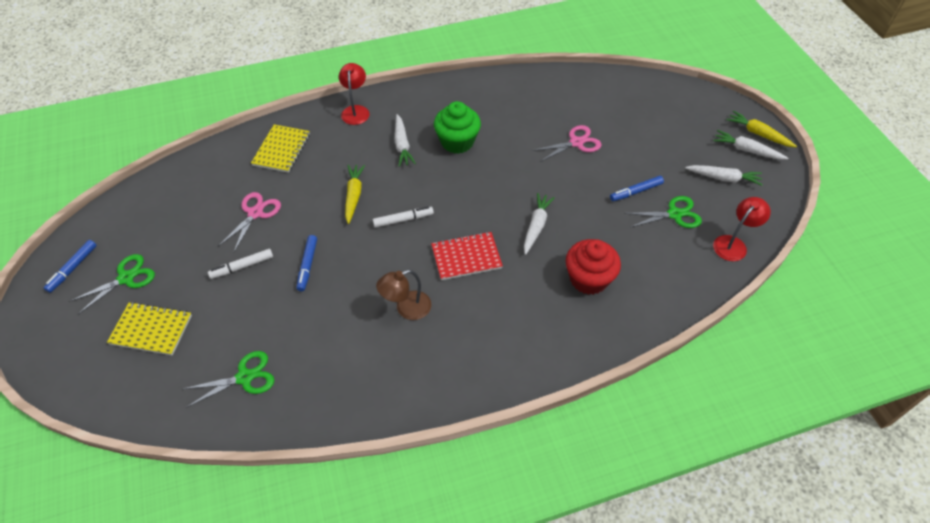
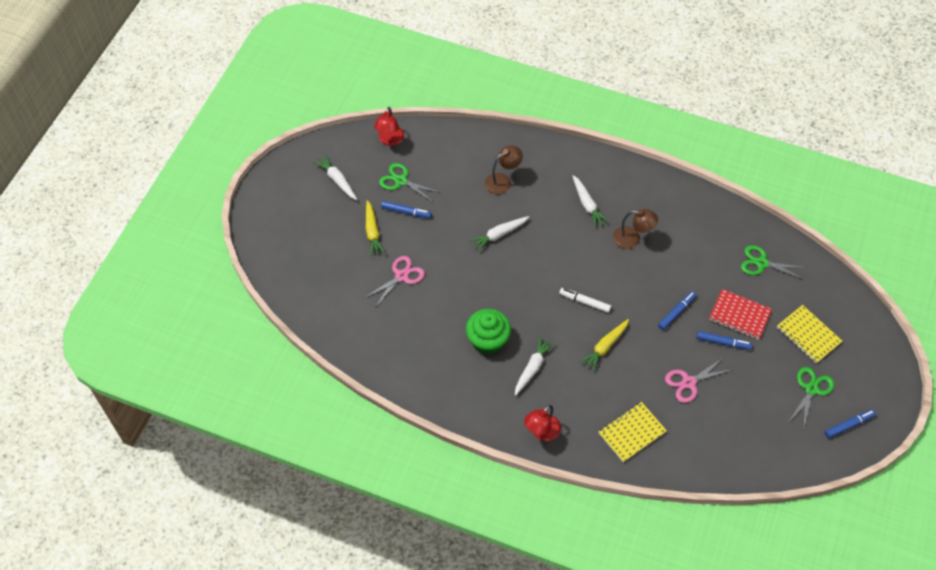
camera: 140 degrees left, 5 degrees up
green scissors [69,254,155,314] -> green scissors turned 120 degrees clockwise [788,367,834,430]
white marker [208,249,273,279] -> blue marker [697,331,752,350]
red notebook [431,232,503,280] -> red notebook moved to [709,289,772,340]
pink scissors [532,125,602,162] -> pink scissors turned 120 degrees clockwise [364,256,425,307]
red cupcake [566,239,621,295] -> brown lamp [485,146,523,195]
white carrot [713,130,789,160] -> white carrot moved to [573,175,609,228]
red lamp [713,197,771,261] -> red lamp turned 75 degrees counterclockwise [374,107,404,146]
yellow carrot [726,111,797,147] -> yellow carrot moved to [366,200,386,256]

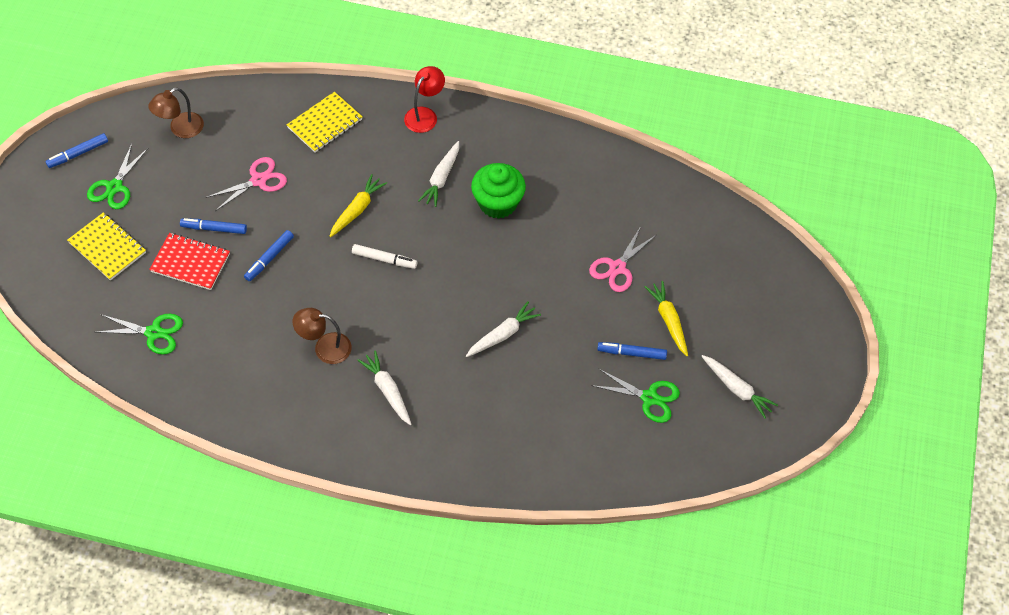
camera: 170 degrees right, 0 degrees up
red lamp [374,107,404,146] -> none
brown lamp [485,146,523,195] -> brown lamp moved to [148,87,204,138]

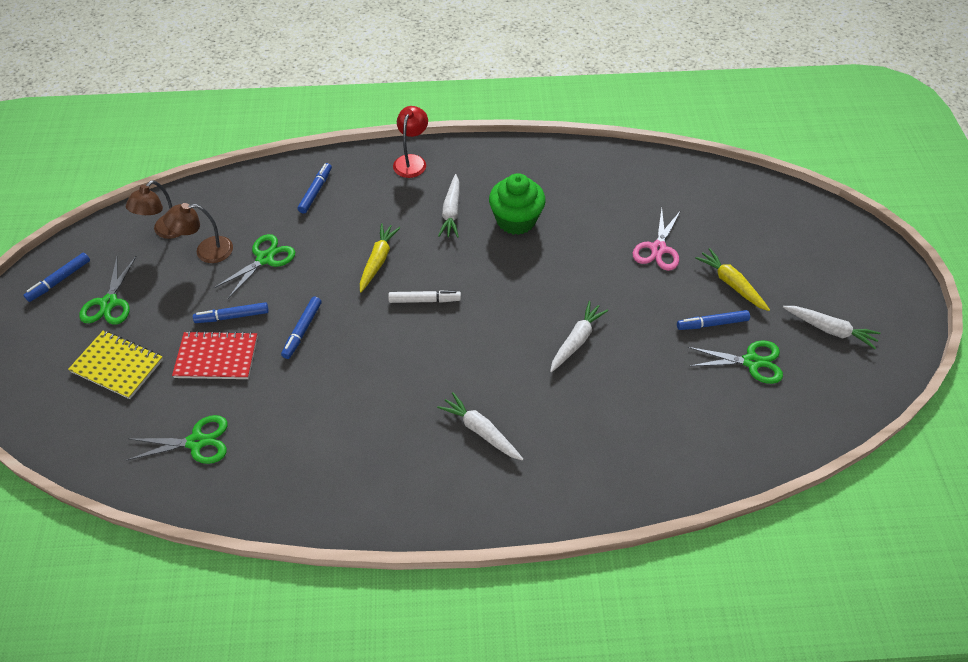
camera: 15 degrees left, 5 degrees down
pink scissors [206,157,287,211] -> green scissors [214,234,295,299]
yellow notebook [287,92,362,152] -> blue marker [297,163,332,213]
brown lamp [292,308,352,364] -> brown lamp moved to [163,203,233,263]

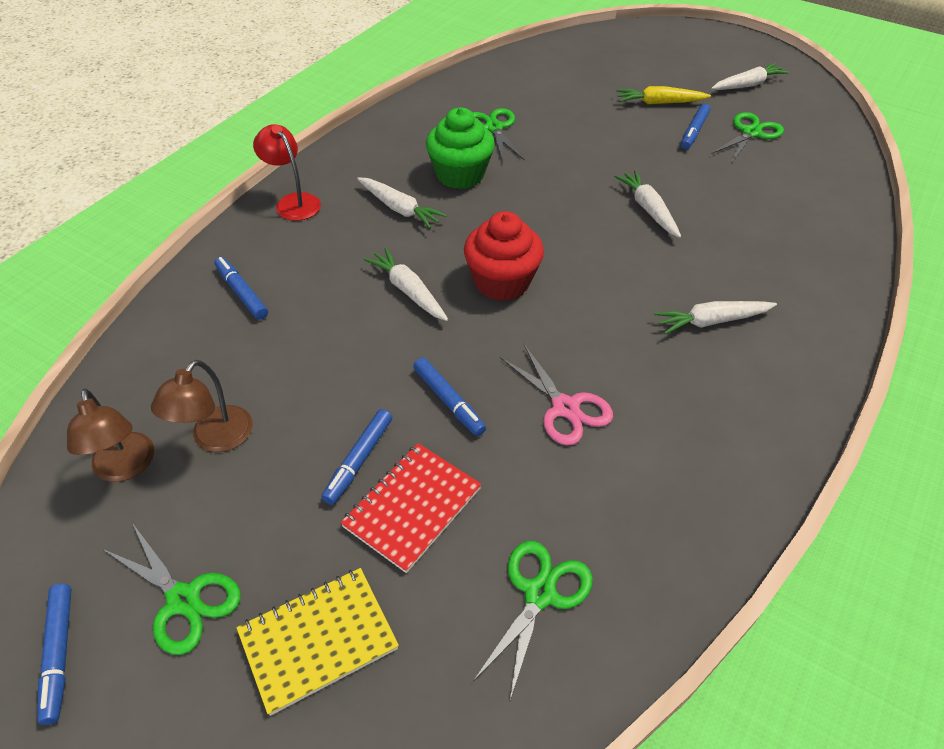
camera: 55 degrees left, 5 degrees down
green scissors [214,234,295,299] -> green scissors moved to [472,108,525,162]
yellow carrot [360,223,400,292] -> white carrot [364,248,448,321]
white marker [388,290,461,303] -> red cupcake [464,211,544,301]
pink scissors [633,208,681,271] -> pink scissors moved to [500,344,613,445]

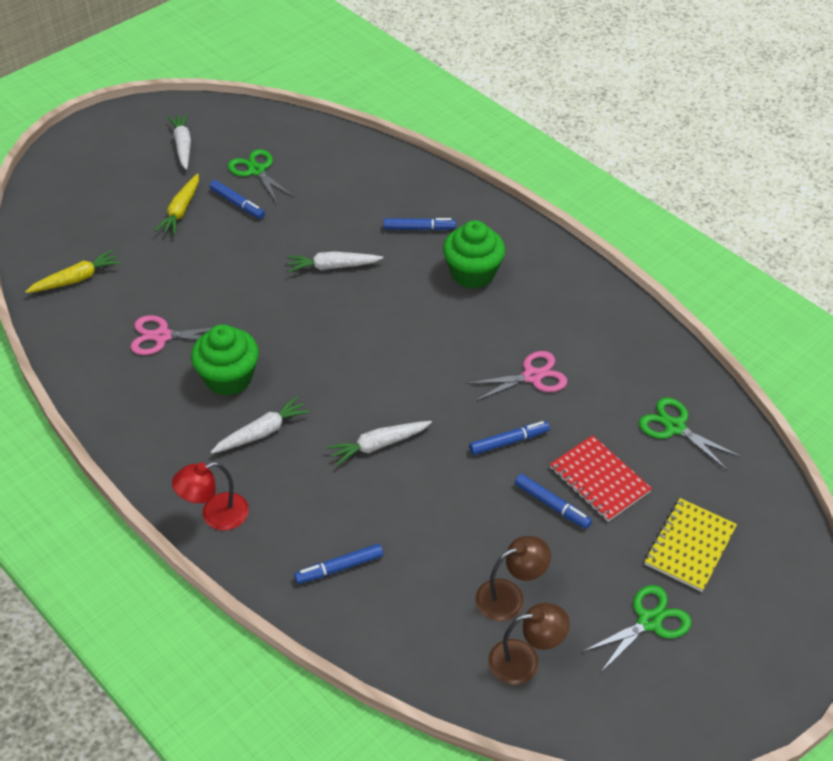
camera: 75 degrees left, 0 degrees up
blue marker [37,584,71,725] -> blue marker moved to [384,218,456,230]
brown lamp [151,360,253,452] -> brown lamp turned 60 degrees counterclockwise [475,536,551,621]
yellow notebook [236,568,399,716] -> yellow notebook turned 45 degrees clockwise [645,498,737,592]
red cupcake [464,211,544,301] -> none
green scissors [472,108,525,162] -> pink scissors [130,315,212,355]
white carrot [654,301,777,334] -> green cupcake [443,220,505,289]
none -> yellow carrot [25,250,121,293]

